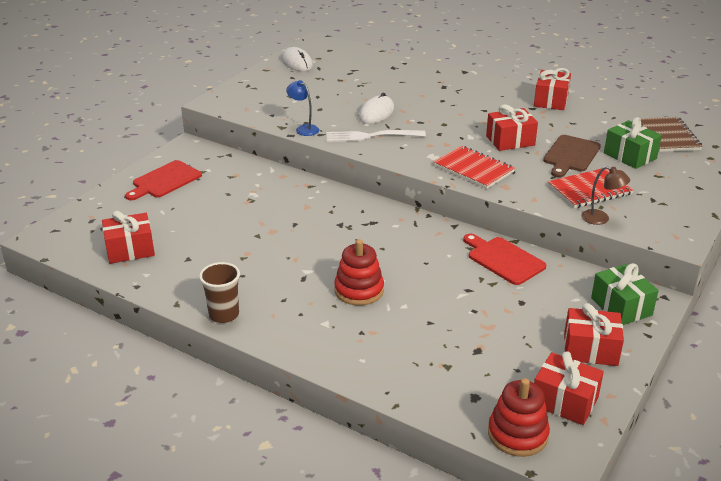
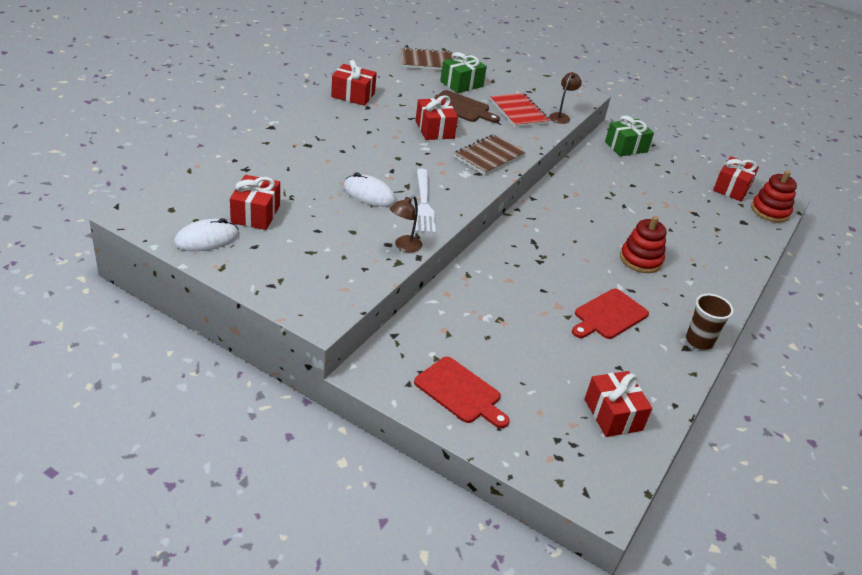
camera: 95 degrees left, 5 degrees up
blue lamp [286,80,319,136] -> brown lamp [390,196,422,253]
red notebook [433,146,515,189] -> brown notebook [454,134,526,175]
red cutting board [463,234,547,285] -> red cutting board moved to [572,289,649,339]
red gift [564,303,624,366] -> red gift moved to [230,175,280,230]

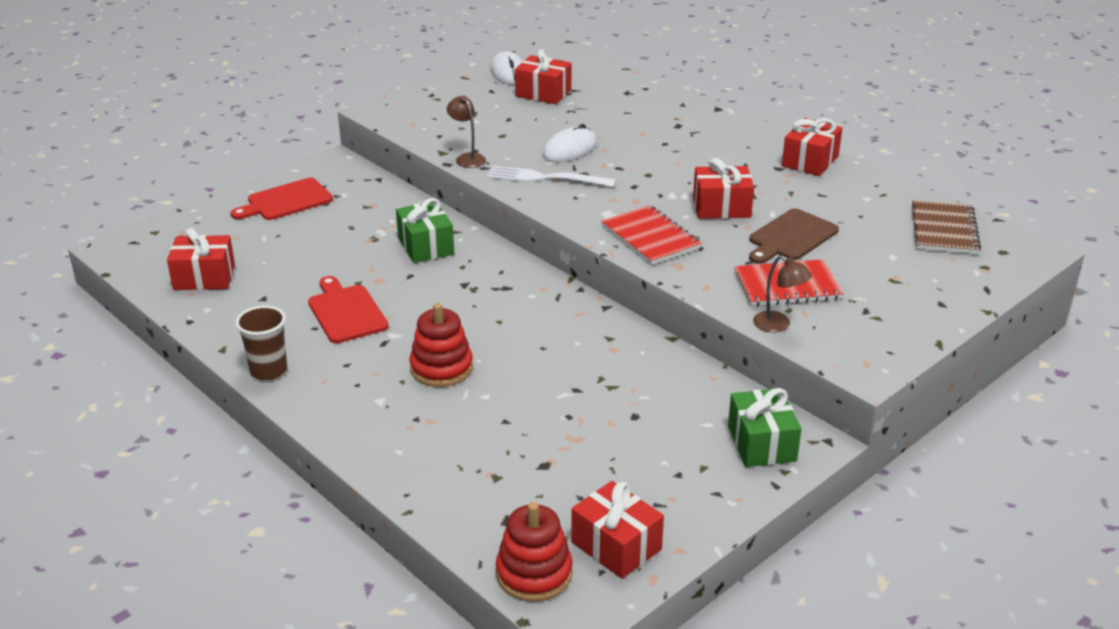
camera: 110 degrees right, 5 degrees down
green gift [440,52,487,93] -> green gift moved to [396,198,454,263]
brown notebook [454,134,526,175] -> red notebook [601,205,702,265]

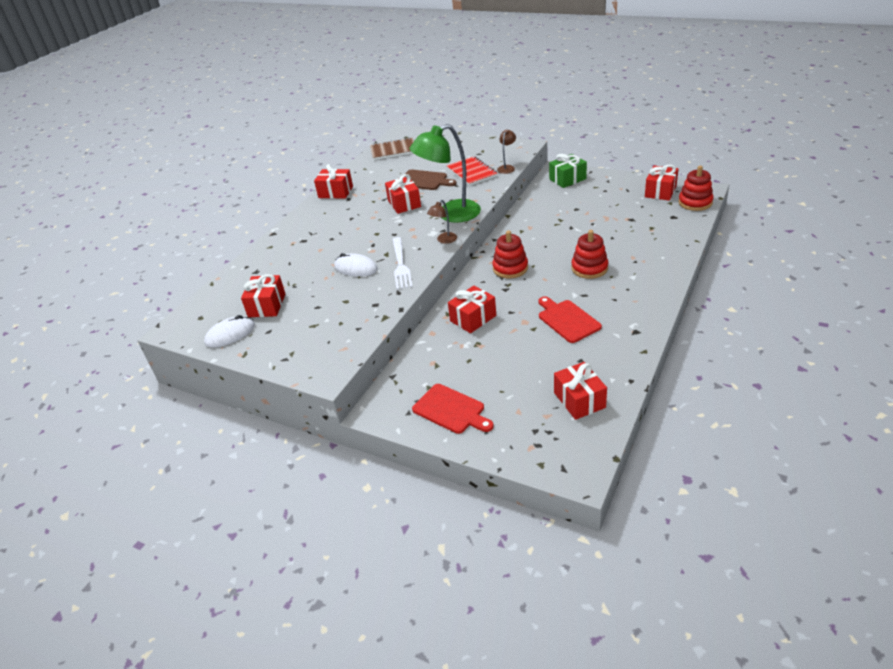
camera: 105 degrees left, 5 degrees up
brown cup [236,306,287,380] -> none
red cutting board [308,276,389,343] -> red cutting board turned 105 degrees clockwise [538,296,602,343]
green gift [396,198,454,263] -> red gift [448,286,496,333]
brown lamp [447,96,486,168] -> brown lamp moved to [427,200,457,244]
red notebook [601,205,702,265] -> green lamp [409,124,481,223]
none -> red stacking toy [492,231,528,278]

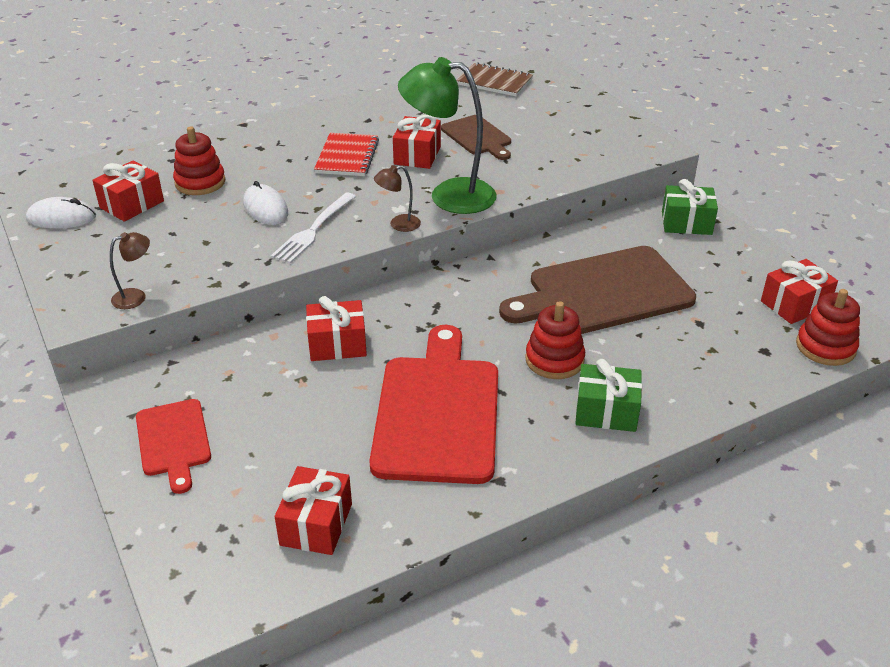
camera: 30 degrees right, 0 degrees up
red gift [314,164,353,198] -> none
red notebook [447,156,498,186] -> red notebook moved to [314,133,379,176]
red stacking toy [492,231,528,278] -> red stacking toy moved to [173,126,226,195]
brown lamp [497,130,516,174] -> brown lamp moved to [110,232,150,309]
red cutting board [538,296,602,343] -> red cutting board [369,325,498,484], size x1.85
none -> brown cutting board [499,246,696,334]
none -> green gift [575,359,642,432]

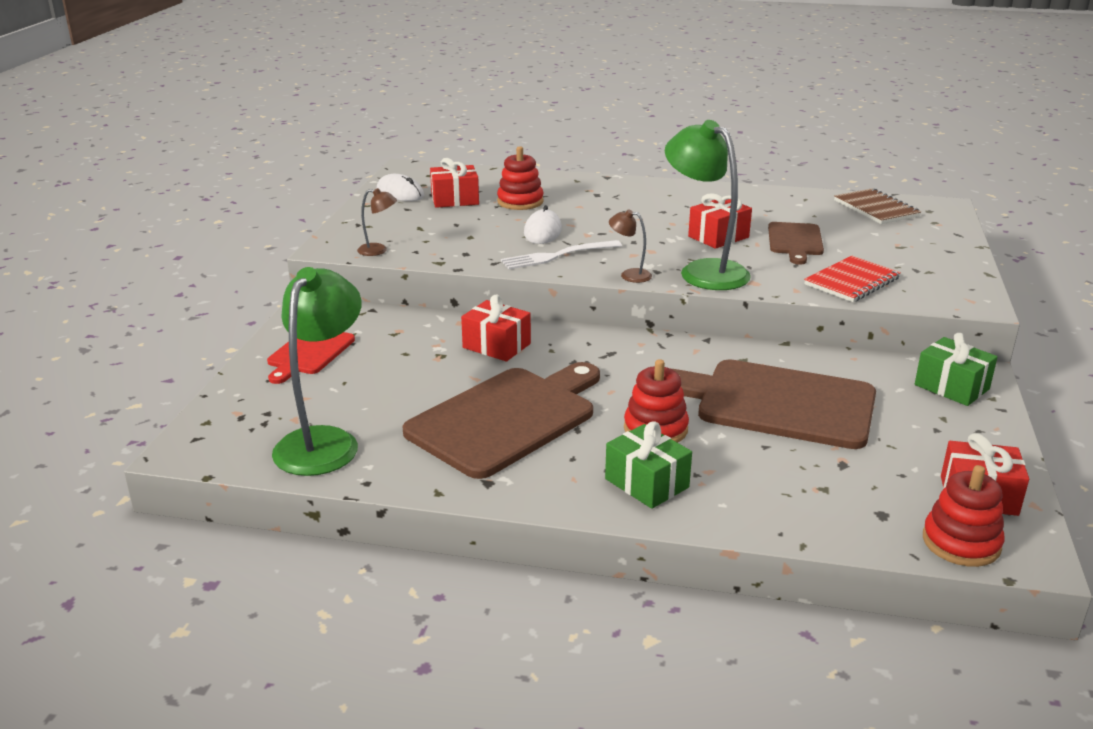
camera: 40 degrees right, 10 degrees down
red gift [275,466,352,555] -> green lamp [272,267,361,476]
red notebook [314,133,379,176] -> red notebook moved to [804,256,901,302]
red cutting board [369,325,498,484] -> brown cutting board [402,362,600,479]

